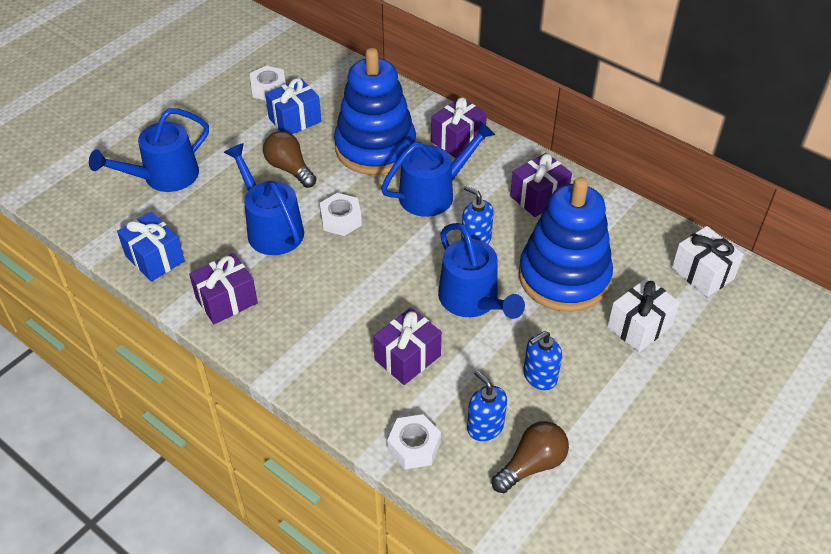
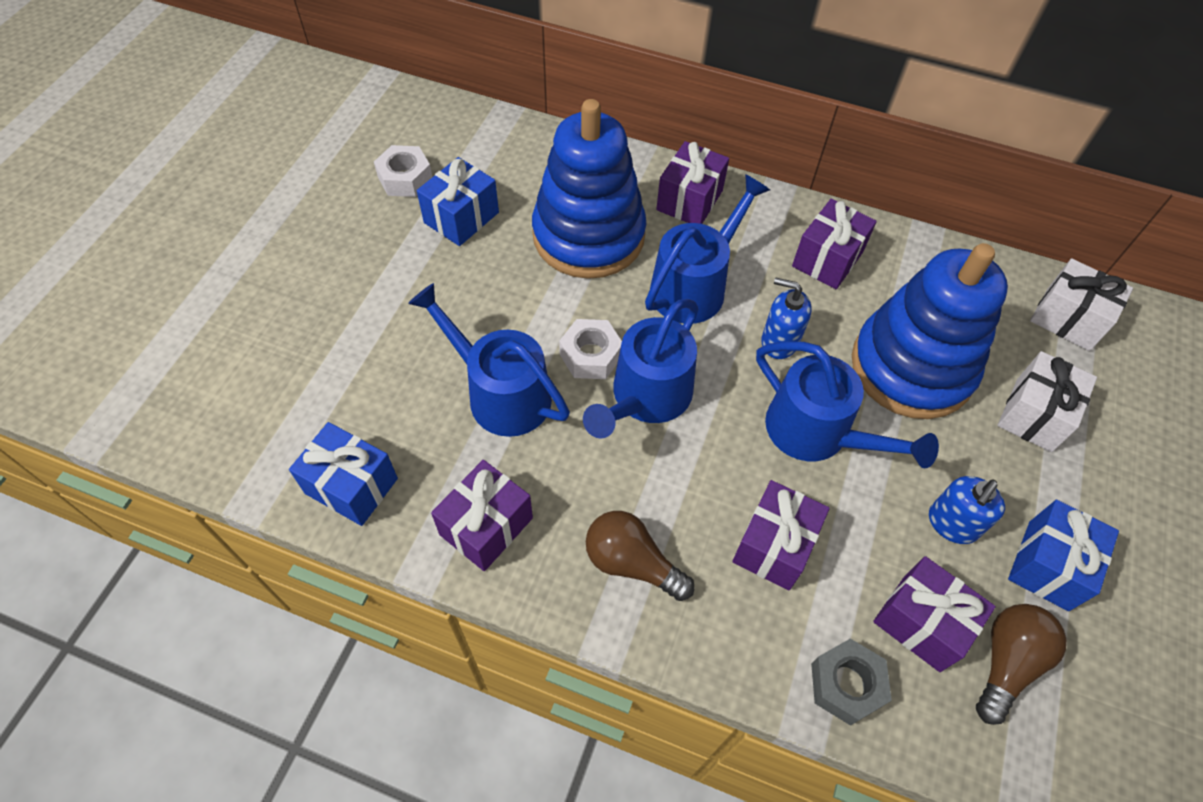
camera: 20 degrees left, 10 degrees up
blue watering can [89,108,209,192] -> blue watering can moved to [583,299,698,438]
brown light bulb [263,131,316,188] -> brown light bulb moved to [586,511,695,601]
white nut [387,414,441,469] -> grey nut [811,639,892,726]
blue soap dispenser [467,370,507,441] -> purple gift [873,556,996,672]
none -> blue gift [1008,500,1119,611]

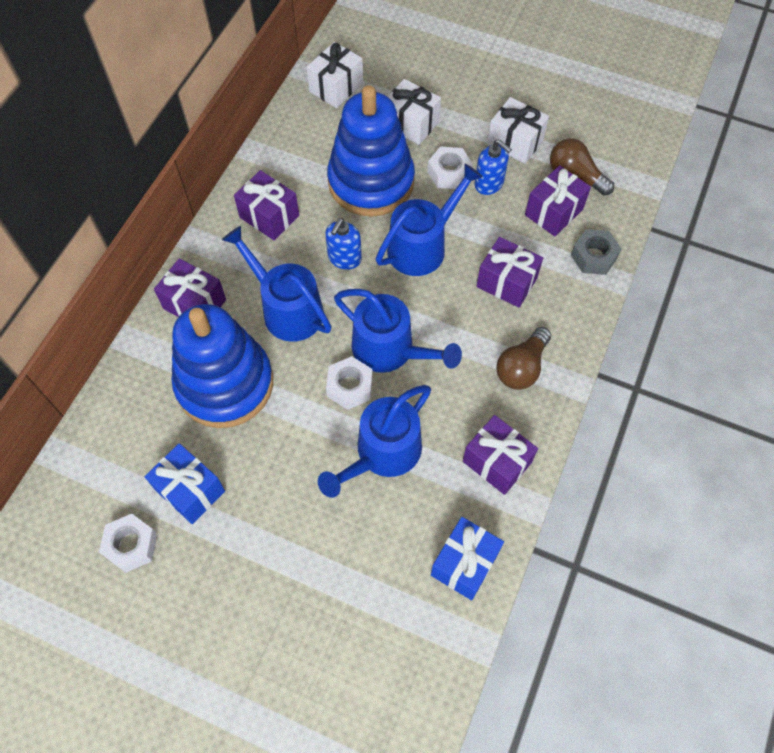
camera: 85 degrees left, 5 degrees up
blue gift [1008,500,1119,611] -> white gift [487,97,549,164]
none -> white nut [427,146,473,189]

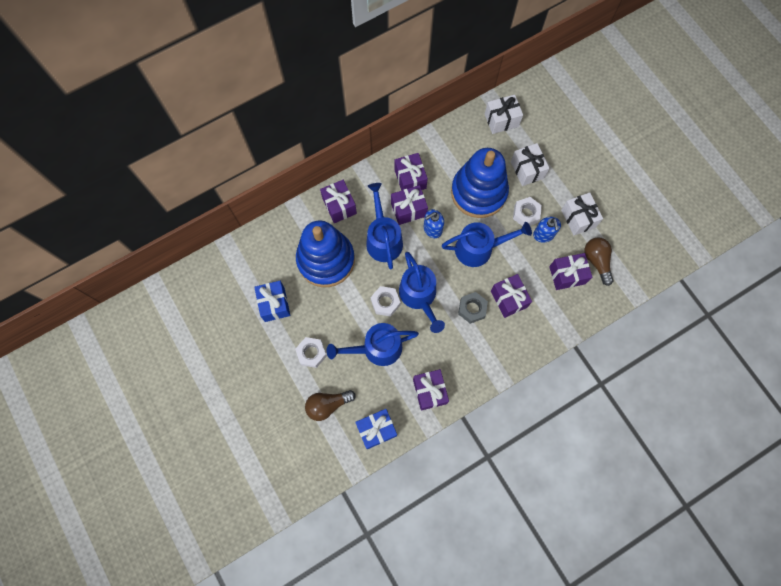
camera: 35 degrees right, 10 degrees up
white nut [99,513,158,573] -> white nut moved to [295,337,327,368]
brown light bulb [496,327,551,390] -> brown light bulb moved to [305,390,356,421]
grey nut [571,229,622,275] -> grey nut moved to [458,292,488,324]
none -> purple gift [391,185,428,225]

